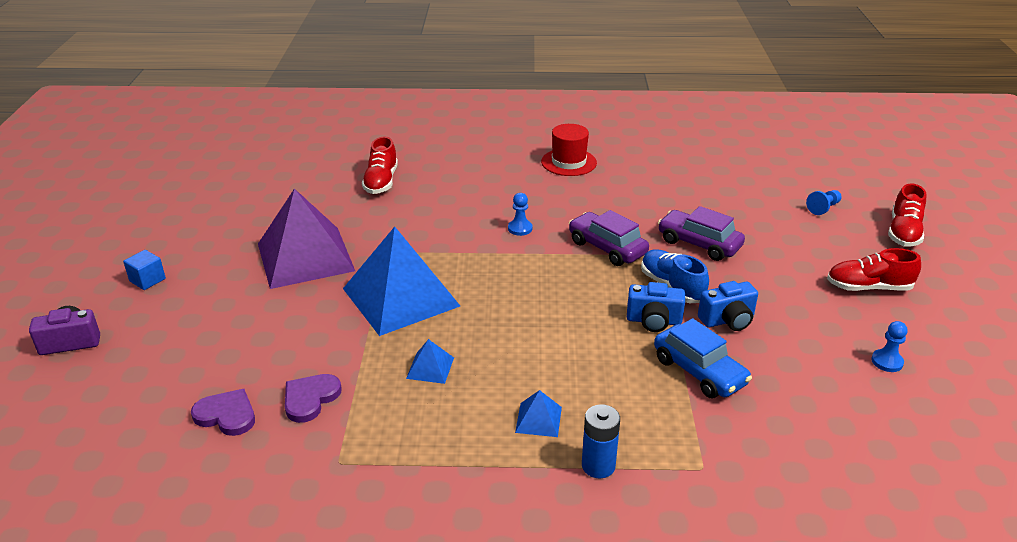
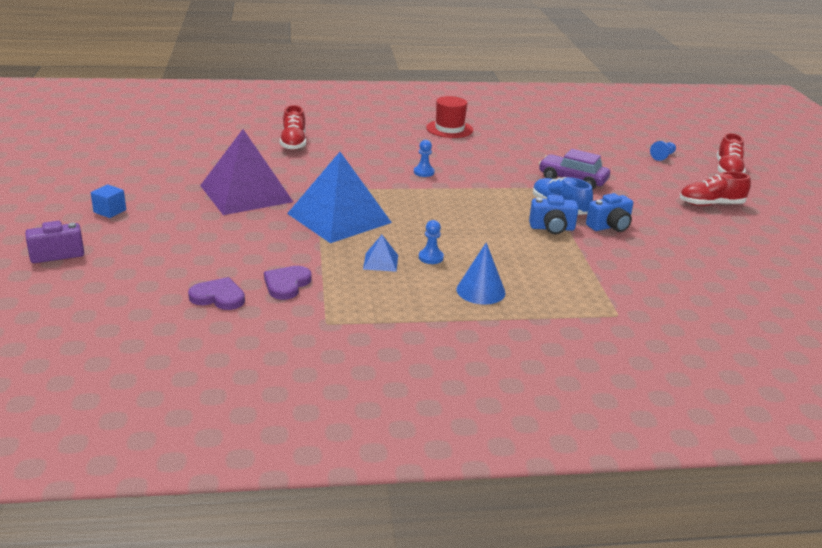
camera: 10 degrees left, 5 degrees down
blue pyramid [515,390,562,437] -> blue cone [456,242,506,305]
purple car [569,210,649,266] -> none
blue battery [582,404,620,479] -> none
blue car [654,318,752,398] -> none
blue pawn [871,321,908,372] -> blue pawn moved to [419,220,444,264]

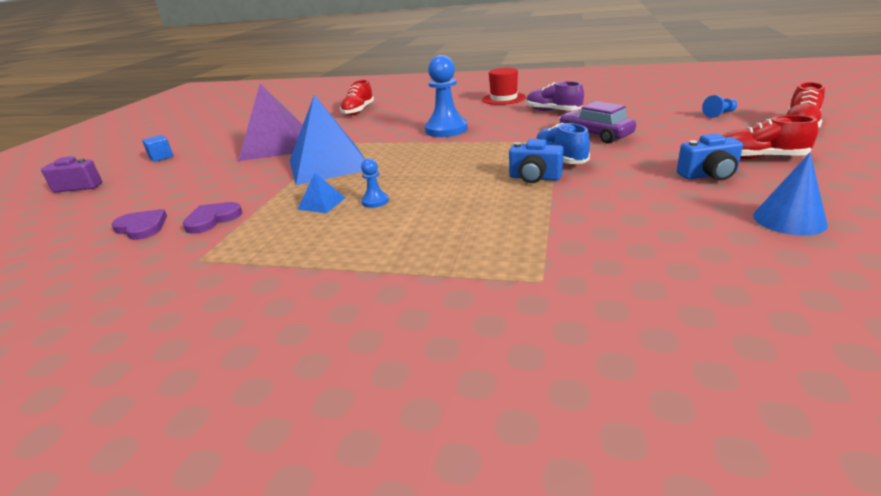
camera: 25 degrees right, 0 degrees up
blue pawn [414,140,435,177] -> blue pawn [425,55,468,137], size x2.14
blue cone [456,242,506,305] -> blue cone moved to [753,153,828,236]
blue camera [586,193,633,232] -> blue camera moved to [677,133,743,181]
none -> purple shoe [526,81,584,111]

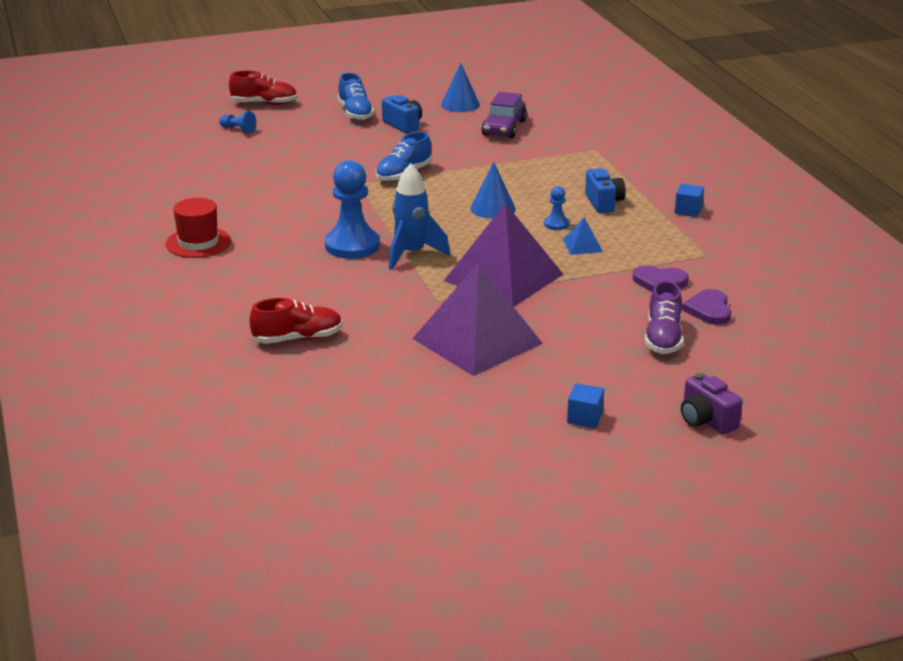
camera: 125 degrees left, 0 degrees up
blue pyramid [290,95,365,185] -> purple pyramid [444,203,564,307]
blue camera [509,139,564,183] -> blue camera moved to [585,168,626,213]
purple shoe [526,81,584,111] -> purple shoe moved to [645,281,683,354]
purple car [559,101,636,144] -> purple car moved to [481,92,527,139]
red shoe [723,115,818,159] -> blue shoe [338,73,374,121]
none -> blue rocket [389,163,450,270]
none -> blue cone [470,162,516,219]
none -> blue cube [675,184,704,217]

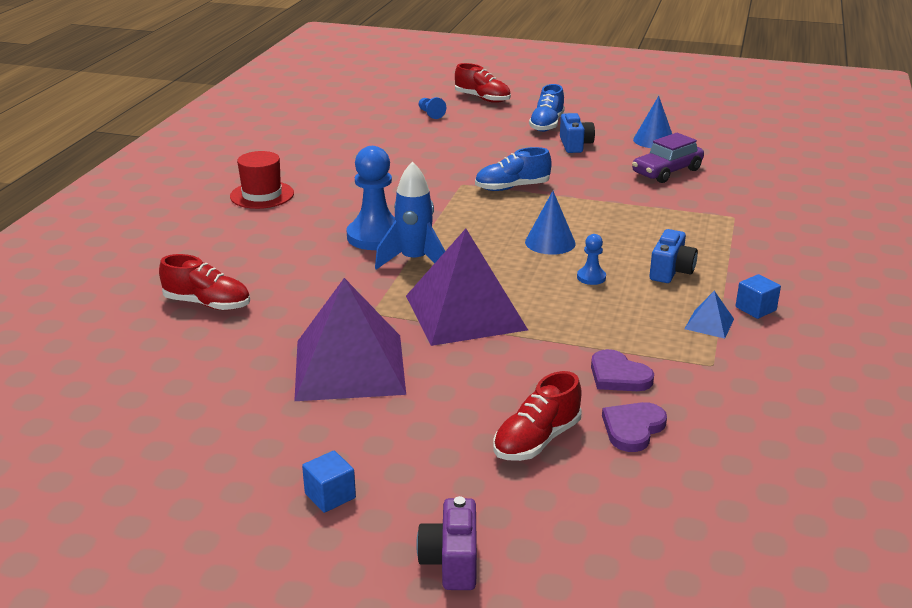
camera: 35 degrees right, 0 degrees up
blue pyramid [563,217,603,255] -> blue pyramid moved to [685,291,734,339]
purple shoe [645,281,683,354] -> red shoe [493,371,582,461]

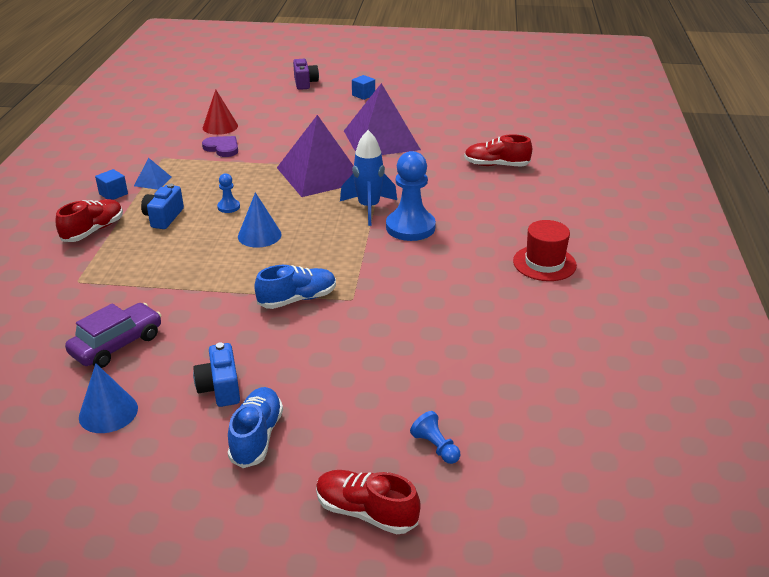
camera: 170 degrees right, 5 degrees up
red shoe [493,371,582,461] -> red shoe moved to [55,199,123,242]
purple heart [602,402,667,452] -> red cone [203,90,238,135]

